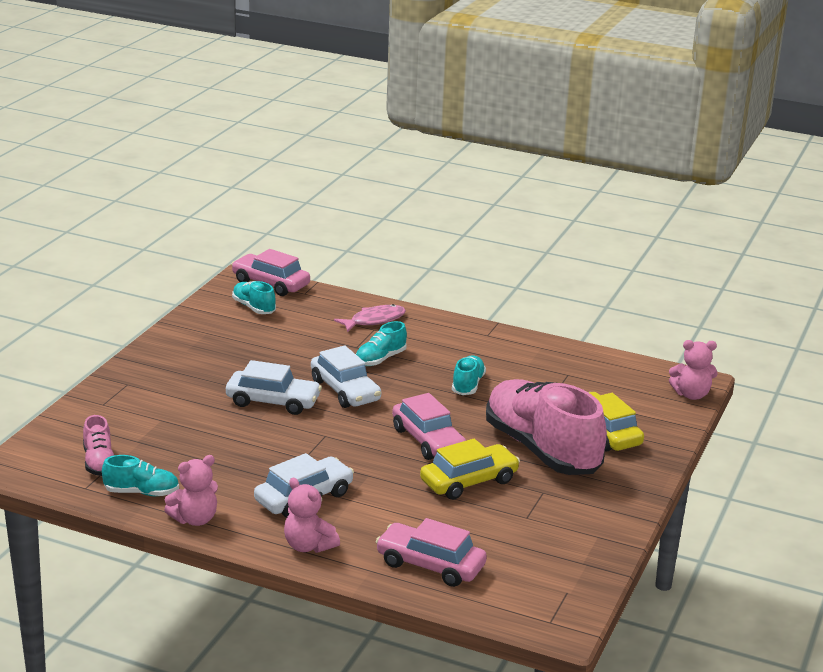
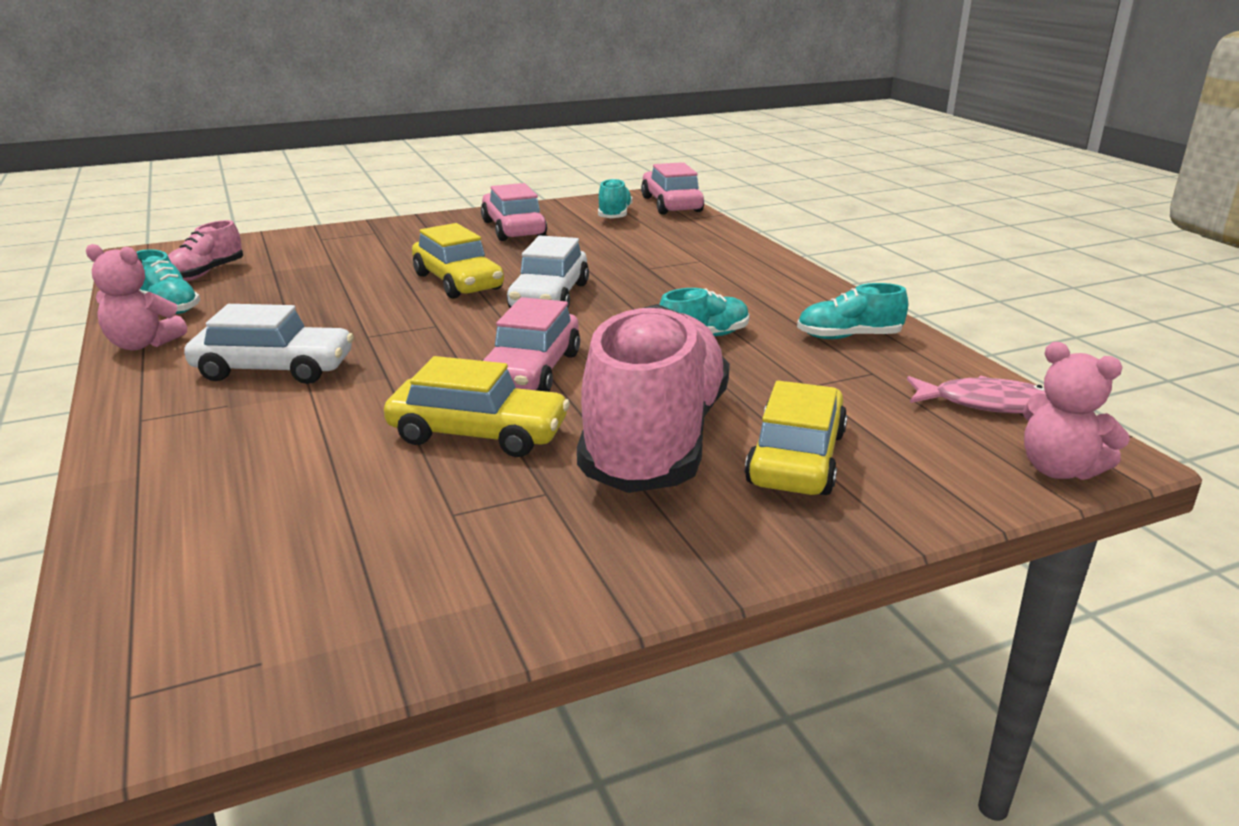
camera: 45 degrees right, 0 degrees up
white car [226,360,322,415] -> yellow car [412,223,504,299]
pink teddy bear [284,478,340,553] -> none
pink fish [334,304,406,332] -> pink fish moved to [907,376,1046,414]
turquoise shoe [356,321,407,366] -> turquoise shoe moved to [797,283,908,339]
pink car [375,518,487,587] -> pink car moved to [481,183,547,241]

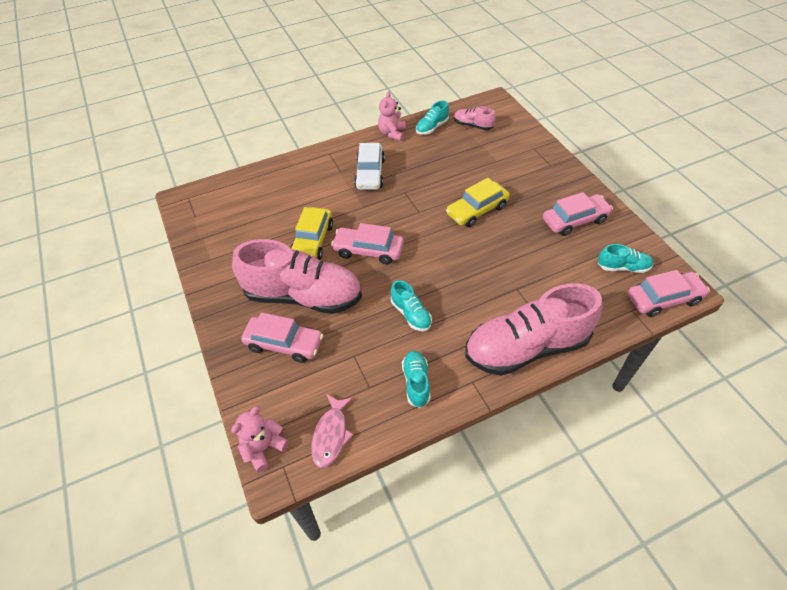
camera: 90 degrees right, 25 degrees up
white car [507,236,589,308] -> none
yellow car [745,381,848,495] -> pink car [241,312,323,363]
none -> pink shoe [465,283,602,376]

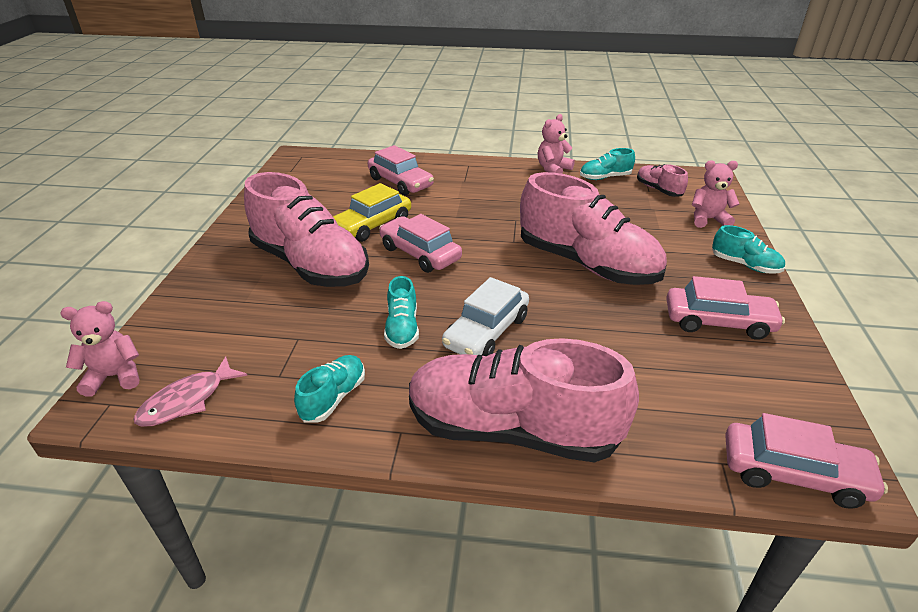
camera: 30 degrees right, 15 degrees down
pink car [241,312,323,363] -> pink car moved to [368,145,434,196]
white car [354,143,385,190] -> white car moved to [442,277,529,356]
yellow car [446,178,510,227] -> pink shoe [520,172,667,285]
turquoise shoe [598,244,654,273] -> turquoise shoe moved to [712,225,785,274]
none -> pink teddy bear [692,160,739,228]

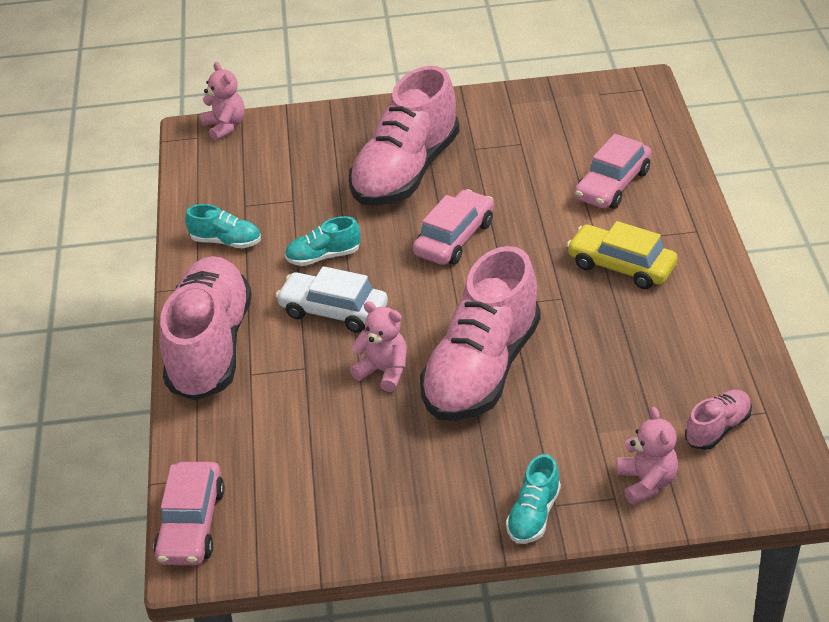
camera: 80 degrees right, 5 degrees up
pink fish [133,356,247,427] -> none
yellow car [333,183,411,242] -> yellow car moved to [567,221,678,289]
pink teddy bear [538,114,575,174] -> pink teddy bear moved to [350,301,407,392]
turquoise shoe [580,148,635,180] -> none
pink car [666,276,785,340] -> none

